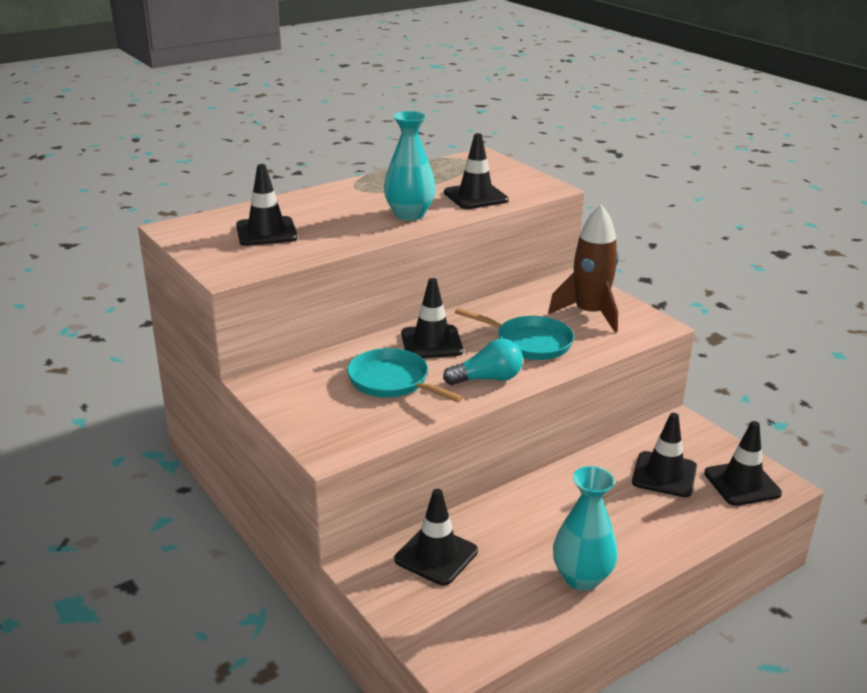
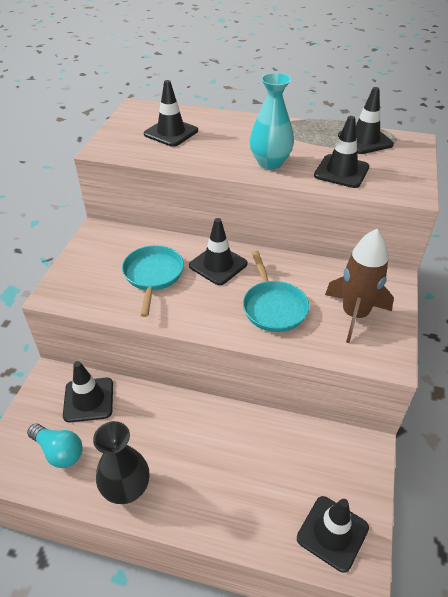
camera: 50 degrees right, 15 degrees up
turquoise light bulb [443,339,523,385] -> turquoise light bulb moved to [27,423,83,468]
turquoise vase [553,466,618,591] -> black vase [93,421,149,504]
black traffic cone [632,413,697,497] -> black traffic cone moved to [338,87,394,154]

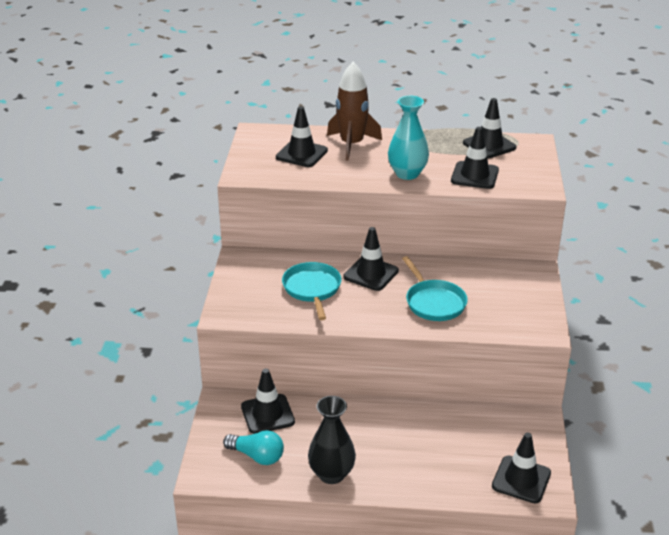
camera: 10 degrees left, 10 degrees down
brown rocket [325,229,394,343] -> brown rocket moved to [327,62,382,161]

